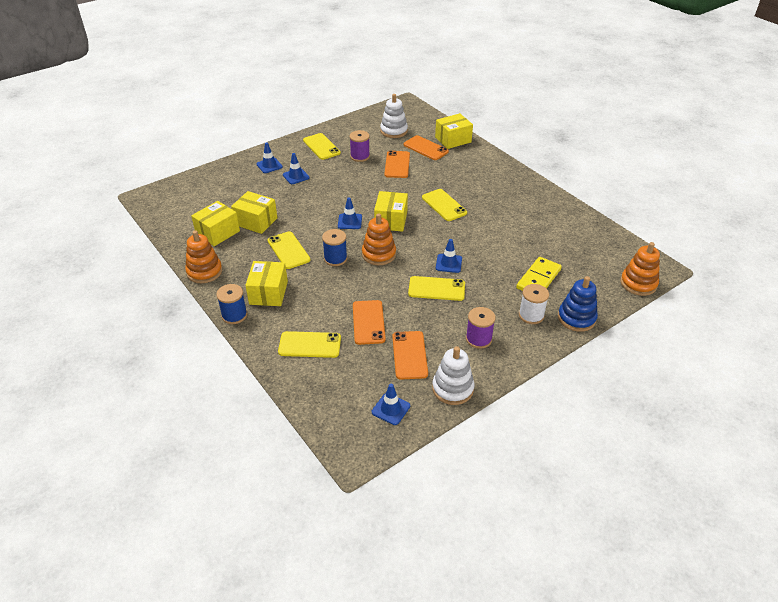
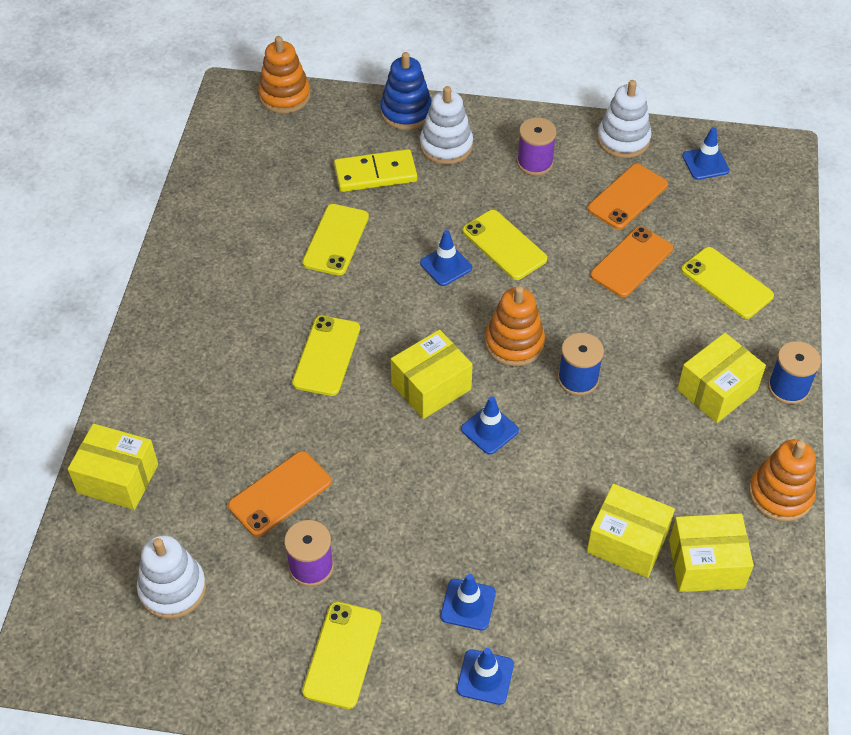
camera: 135 degrees left, 10 degrees up
yellow box [231,191,277,234] -> yellow box turned 45 degrees counterclockwise [587,484,675,578]
yellow phone [268,231,310,269] -> yellow phone moved to [302,204,369,276]
orange phone [404,135,449,160] -> none
white spool [519,284,549,324] -> white stacking toy [420,86,473,165]

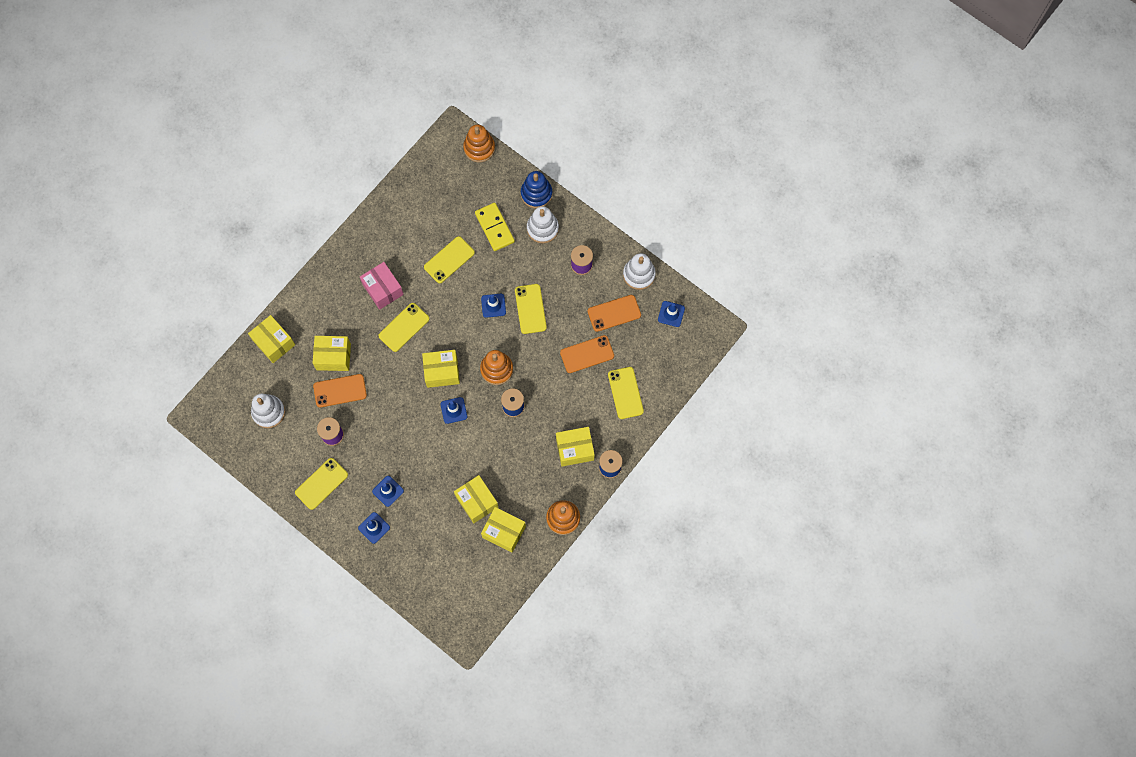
camera: 30 degrees right, 20 degrees up
yellow domino [334,149,417,192] -> yellow domino turned 45 degrees clockwise [475,203,515,251]
none -> yellow box [313,336,351,371]
none -> pink box [360,262,404,310]

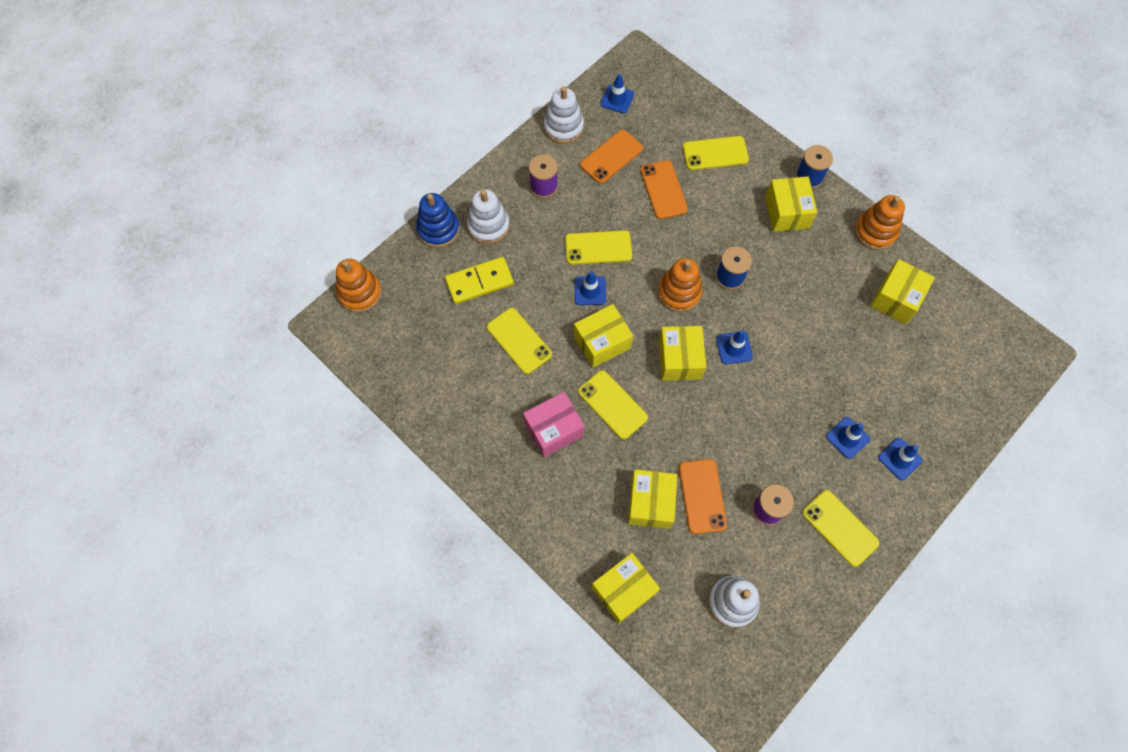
camera: 85 degrees left, 5 degrees down
yellow box [454,475,498,524] -> yellow box moved to [574,304,633,368]
orange phone [588,295,641,332] -> orange phone turned 60 degrees clockwise [580,130,643,184]

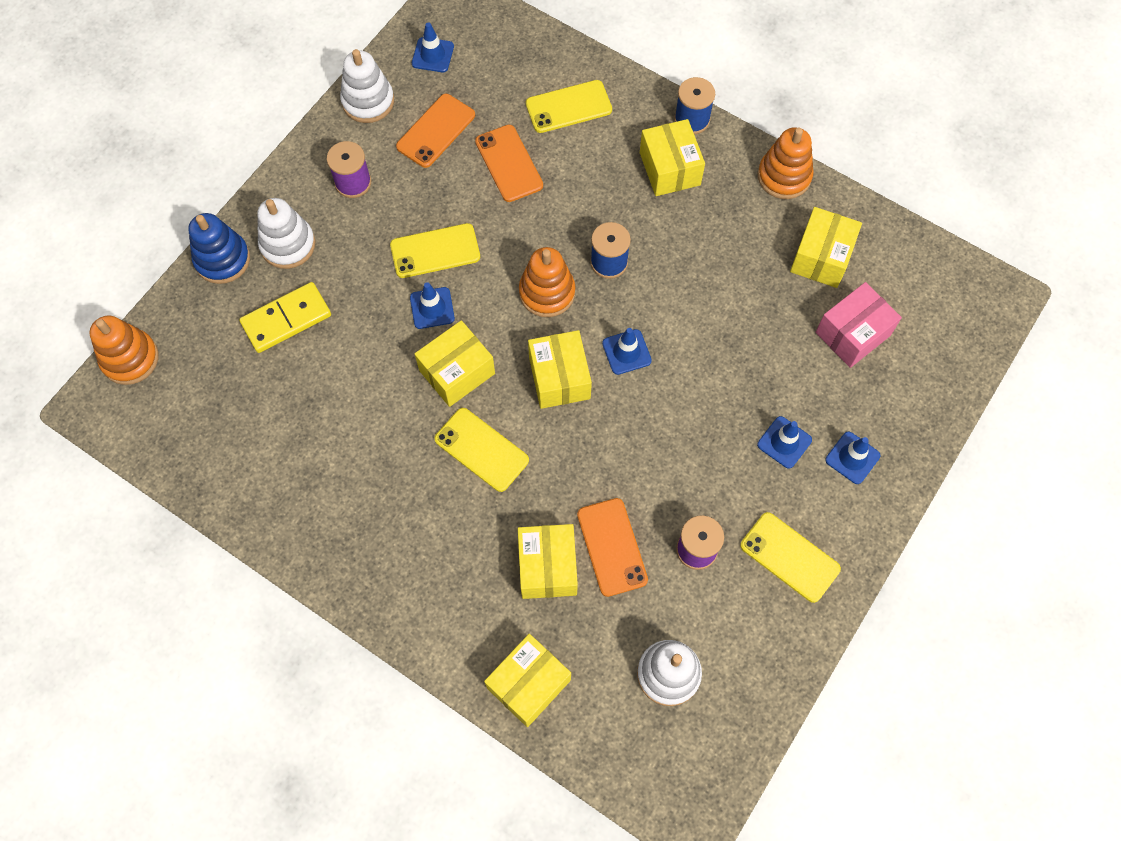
camera: 10 degrees left, 0 degrees up
yellow phone [487,308,552,374] -> none
pink box [523,392,585,457] -> pink box moved to [816,282,902,368]

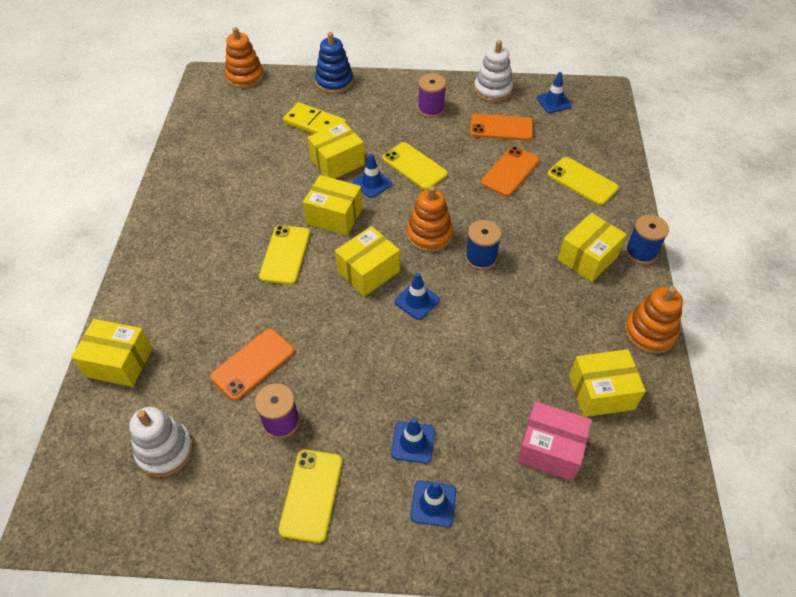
camera: 60 degrees right, 15 degrees down
white stacking toy [257,198,316,269] -> none
yellow box [518,524,578,599] -> yellow box moved to [307,121,365,179]

